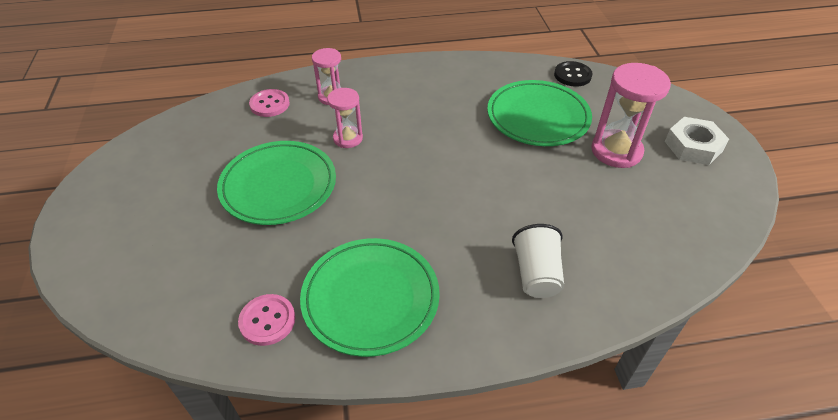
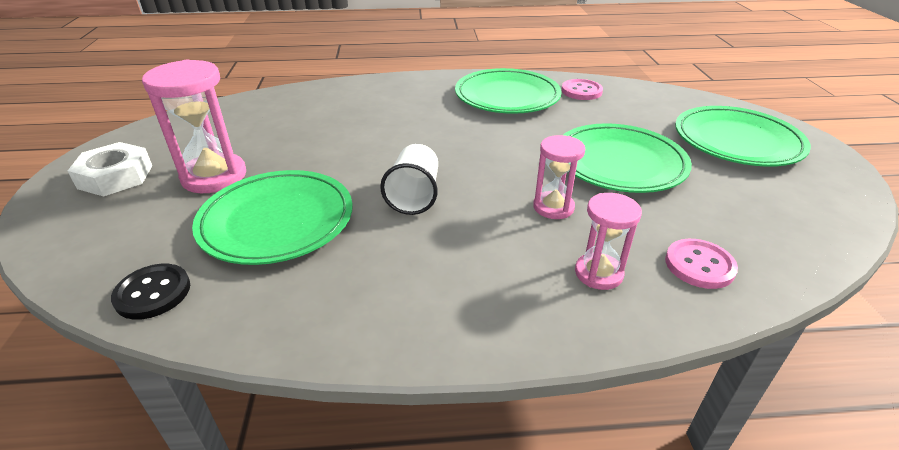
camera: 175 degrees left, 10 degrees down
white cup [512,224,564,298] -> white cup moved to [380,144,438,215]
none -> green plate [675,106,811,167]

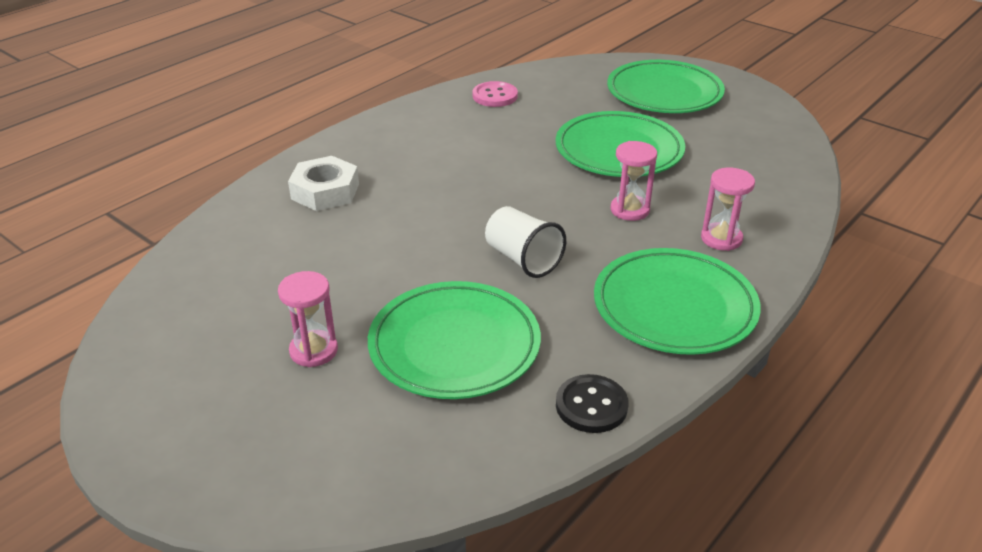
camera: 45 degrees left, 0 degrees up
white nut [68,142,152,196] -> white nut moved to [288,156,359,211]
black button [111,264,190,320] -> black button moved to [556,374,629,433]
pink hourglass [142,60,246,193] -> pink hourglass [278,271,338,367], size x0.60
green plate [455,68,562,114] -> green plate moved to [594,248,761,355]
pink button [665,239,738,289] -> none

